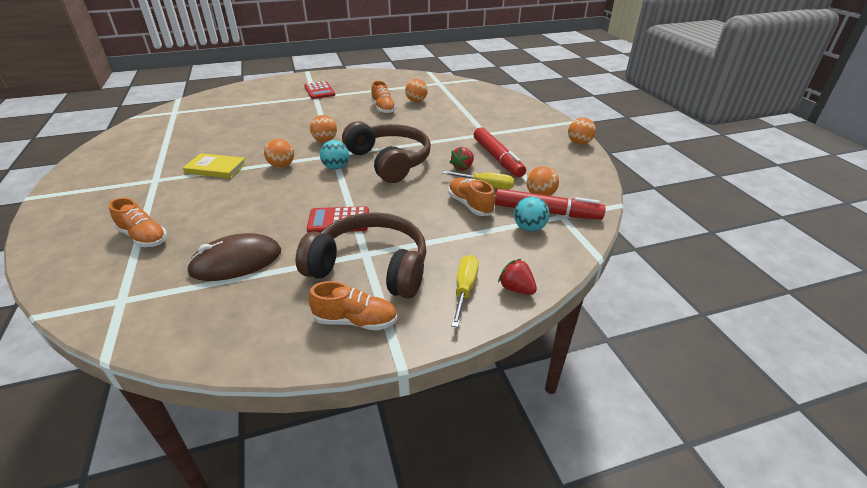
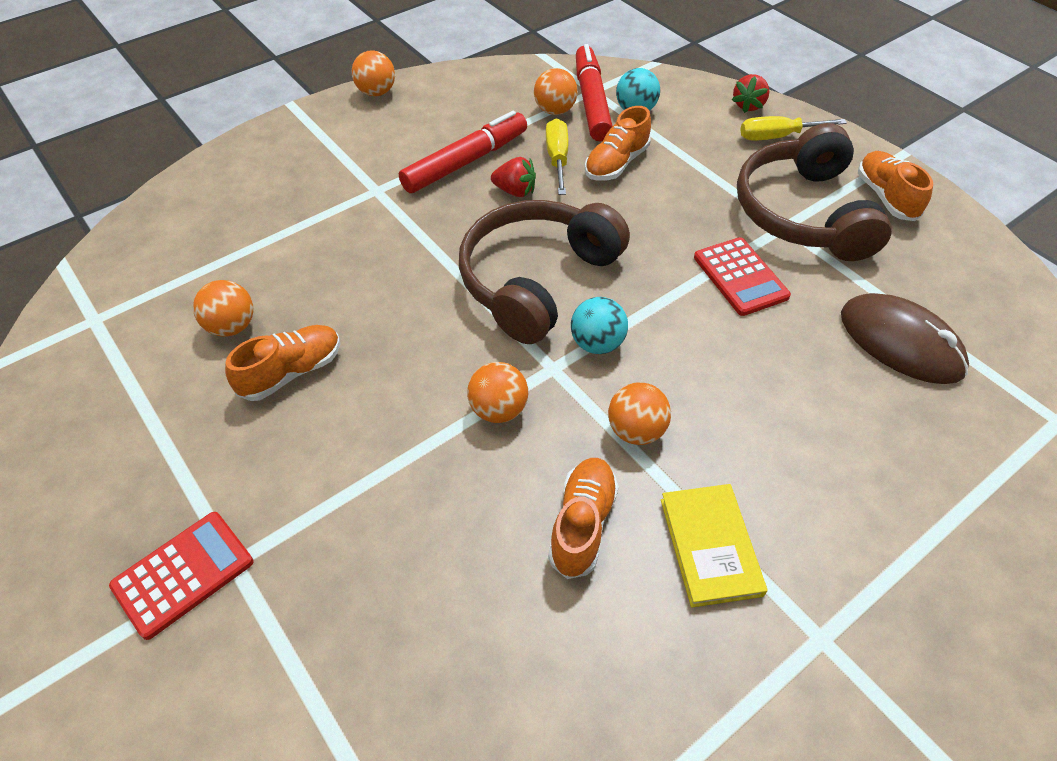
camera: 110 degrees left, 15 degrees up
orange shoe [109,198,167,247] -> orange shoe moved to [548,458,619,579]

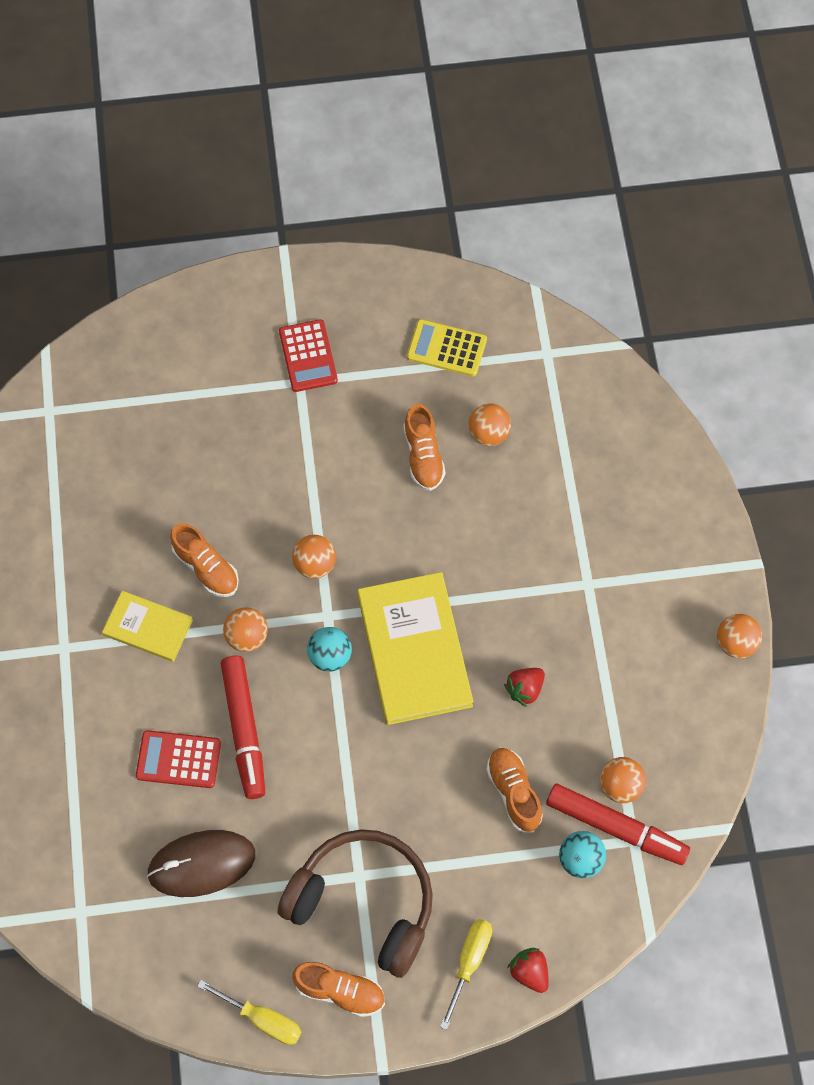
camera: 120 degrees right, 15 degrees up
red marker [399,111,527,193] -> red marker moved to [221,656,265,799]
brown headphones [459,200,630,344] -> yellow book [357,572,473,725]
yellow screwdriver [546,118,568,195] -> yellow screwdriver moved to [197,980,302,1045]
red calculator [694,237,791,316] -> red calculator moved to [136,730,221,788]
none -> yellow calculator [407,319,487,376]

